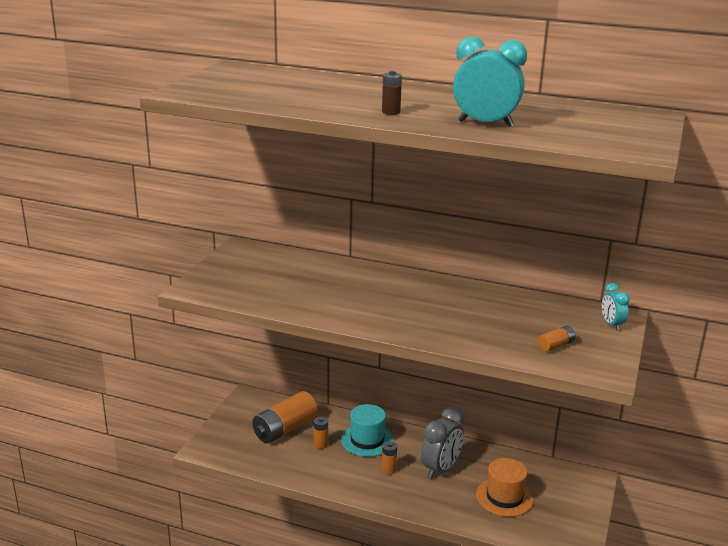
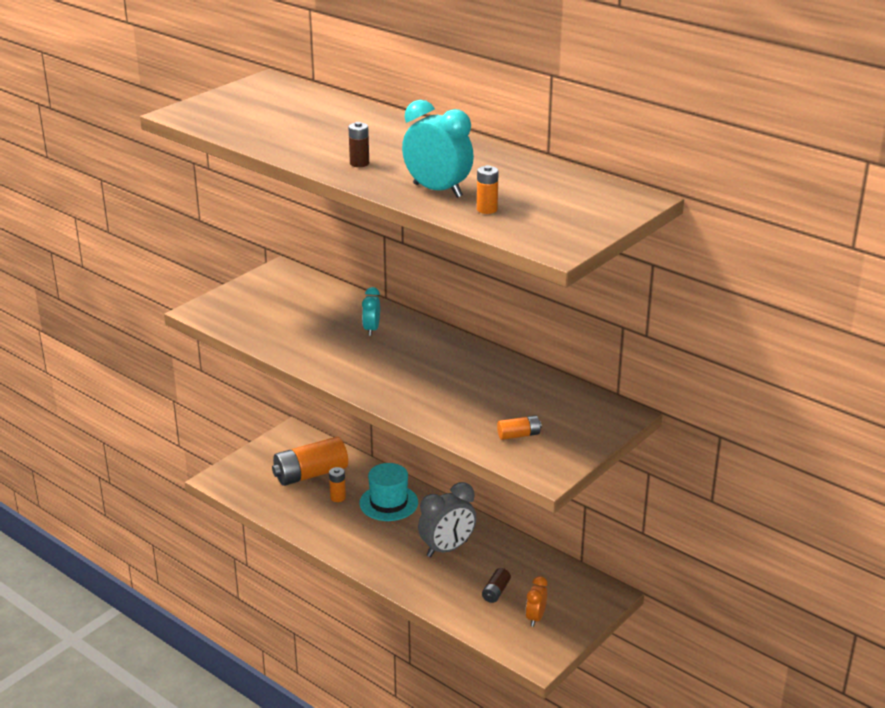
camera: 20 degrees right, 5 degrees up
orange battery [381,441,397,475] -> orange battery moved to [477,165,499,214]
orange hat [476,458,534,517] -> brown battery [482,568,511,603]
turquoise clock [602,283,630,331] -> turquoise clock moved to [362,287,380,336]
none -> orange clock [526,576,548,627]

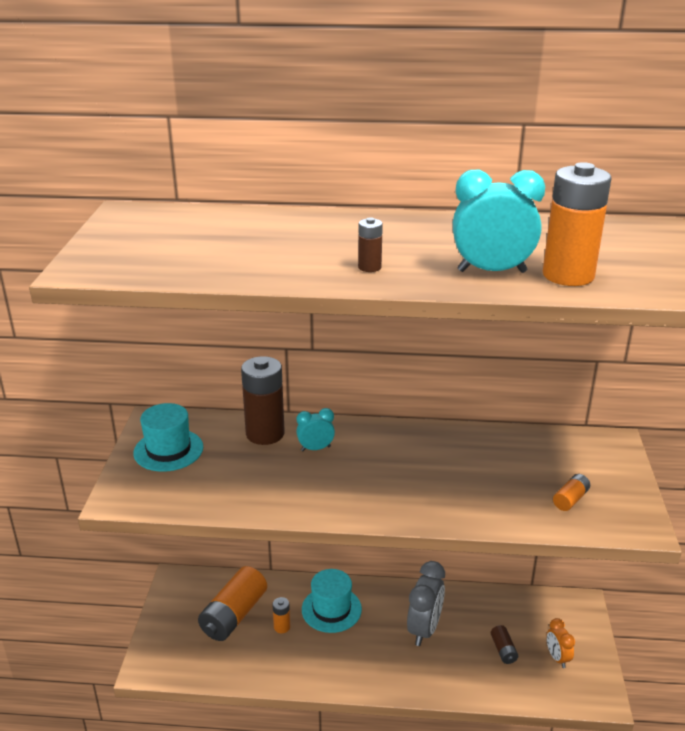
camera: 35 degrees left, 0 degrees up
turquoise clock [362,287,380,336] -> turquoise clock turned 105 degrees clockwise [296,408,335,451]
orange battery [477,165,499,214] -> orange battery [543,162,611,286], size x2.15
none -> turquoise hat [133,403,203,472]
none -> brown battery [241,356,285,445]

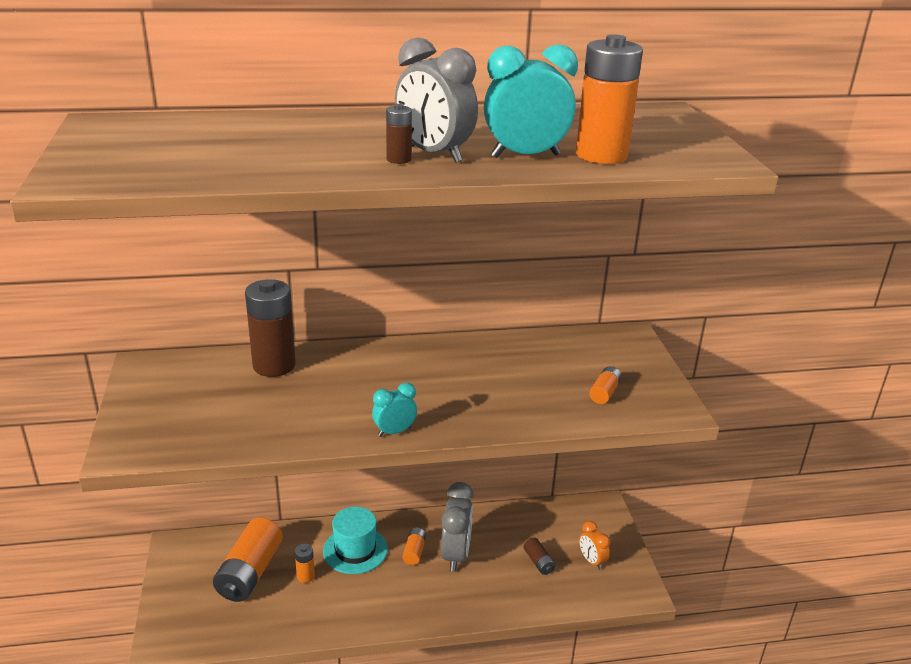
camera: 15 degrees left, 0 degrees up
turquoise hat [133,403,203,472] -> none
turquoise clock [296,408,335,451] -> turquoise clock moved to [372,383,417,437]
none -> grey clock [395,37,478,163]
none -> orange battery [403,528,426,565]

